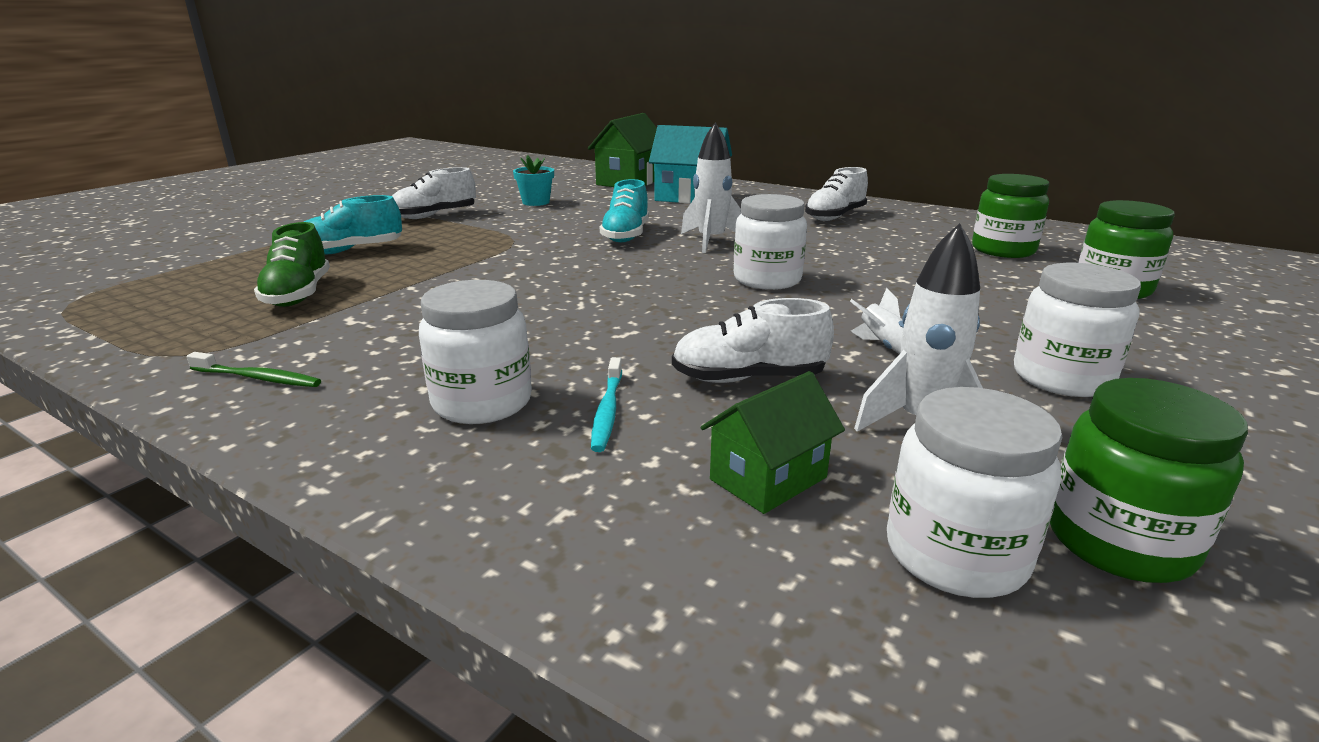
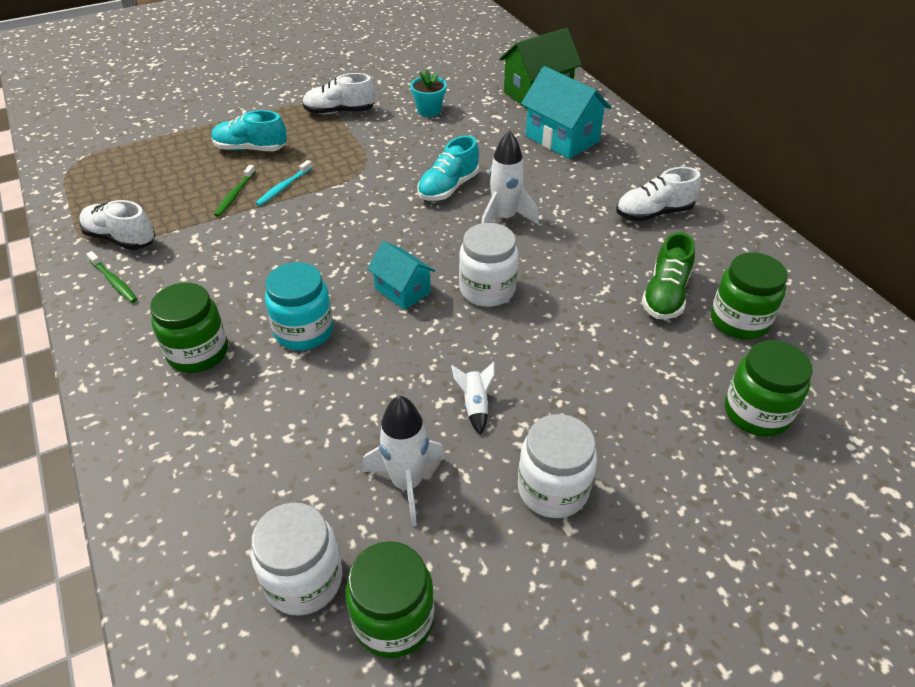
camera: 30 degrees right, 20 degrees up
green shoe [254,222,330,307] -> green shoe moved to [641,232,695,319]
white jar [419,280,532,424] -> green jar [150,283,228,373]
turquoise toothbrush [591,357,622,452] -> turquoise toothbrush moved to [256,160,312,206]
white shoe [672,298,834,383] -> white shoe moved to [79,200,155,250]
green house [701,371,845,514] -> none
none -> green toothbrush [214,165,256,217]
none -> turquoise jar [265,262,333,350]
none -> turquoise house [367,241,435,310]

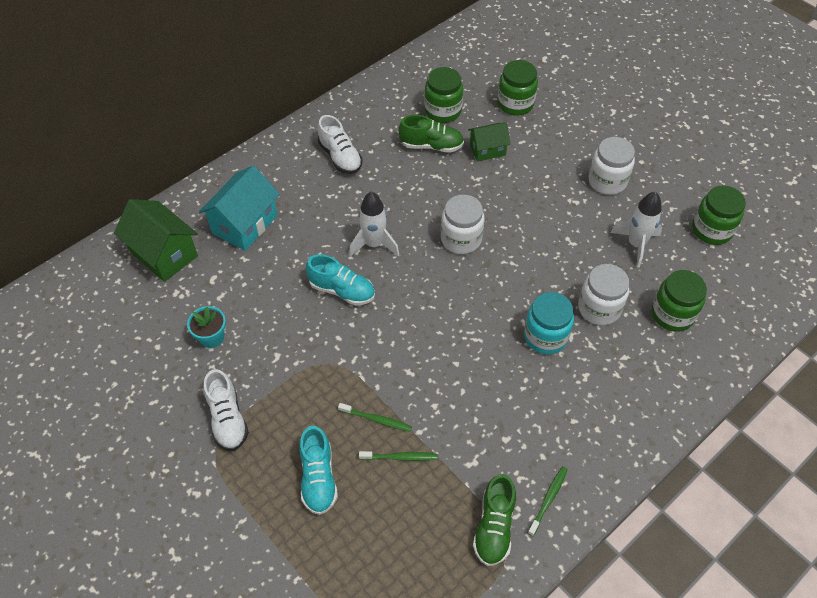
camera: 105 degrees left, 10 degrees up
white shoe [79,200,155,250] -> green shoe [473,474,516,566]
green jar [150,283,228,373] -> green jar moved to [652,270,707,332]
white jar [251,502,343,616] -> white jar moved to [578,264,629,325]
turquoise toothbrush [256,160,312,206] -> green toothbrush [338,403,412,432]
turquoise house [367,241,435,310] -> none
white rocket [451,362,495,435] -> none
none -> green house [468,122,510,162]

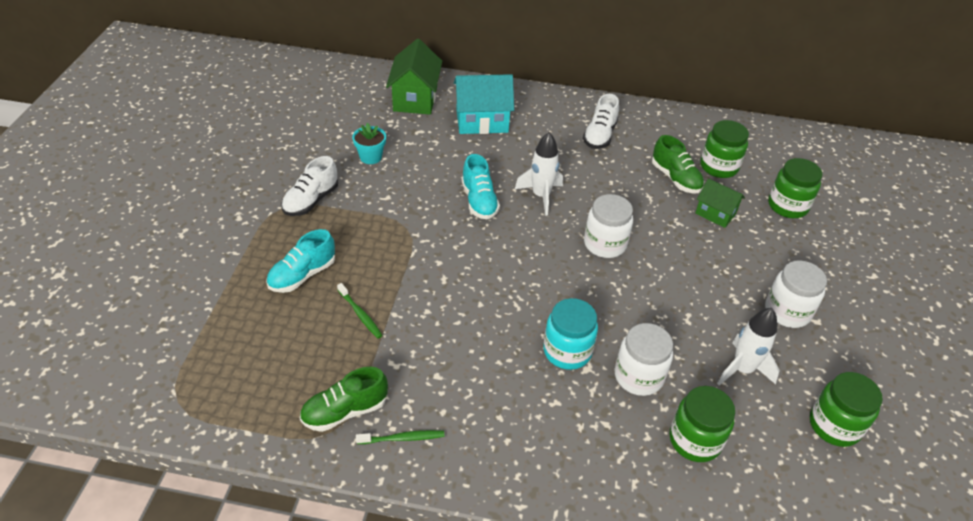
camera: 50 degrees right, 10 degrees down
green toothbrush [338,403,412,432] -> none

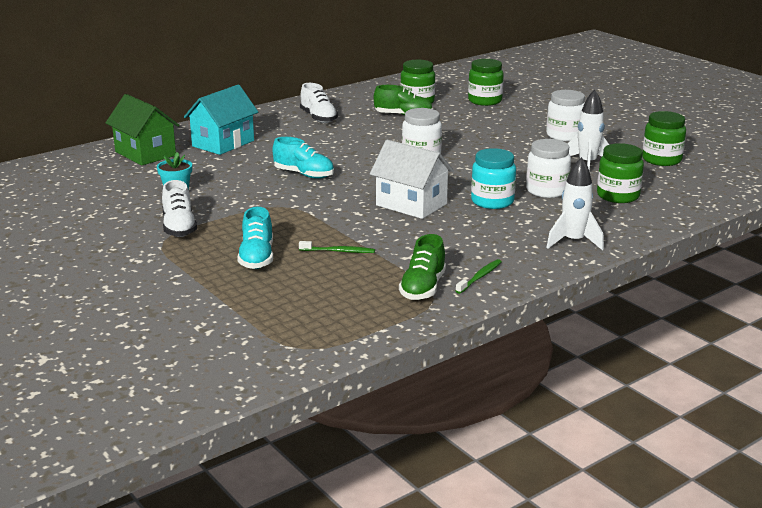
camera: 45 degrees left, 20 degrees down
white rocket [515,132,563,216] -> white rocket moved to [546,157,604,250]
green house [695,178,745,228] -> none
none -> white house [370,140,454,219]

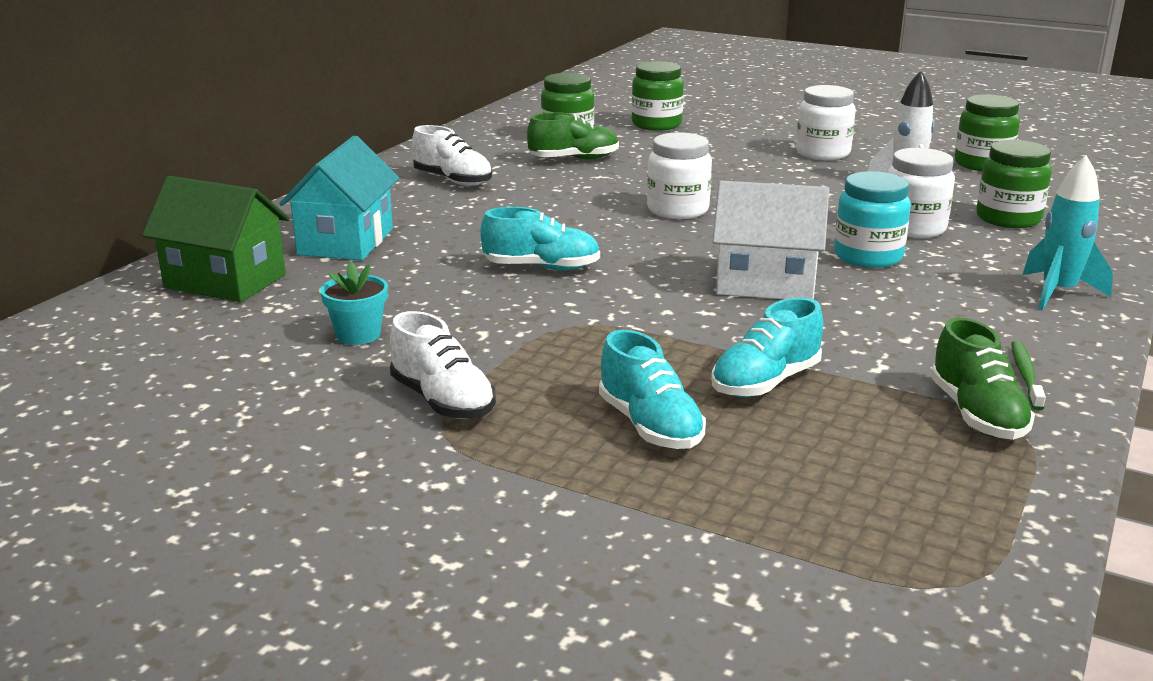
camera: 25 degrees left, 0 degrees up
green toothbrush [299,241,375,253] -> turquoise shoe [711,297,823,397]
white rocket [546,157,604,250] -> turquoise rocket [1023,155,1113,310]

